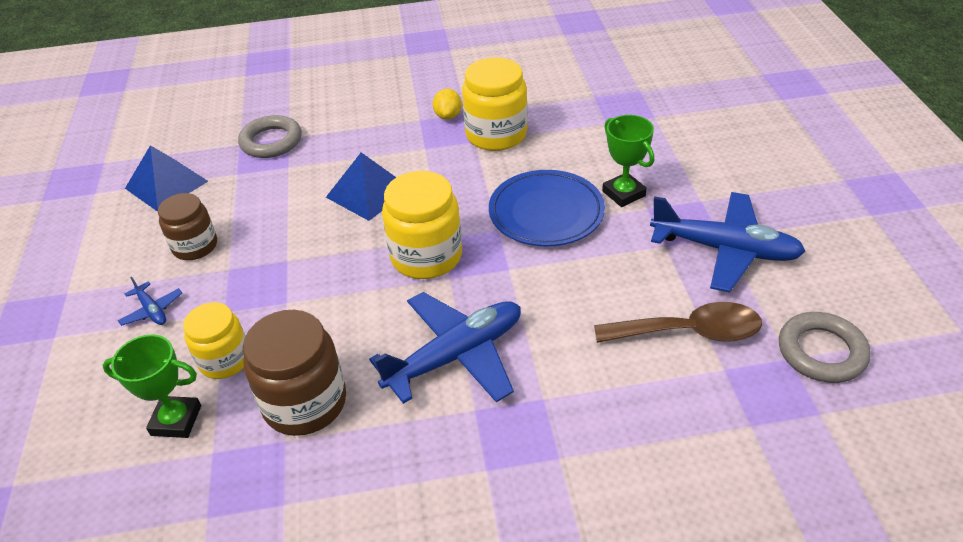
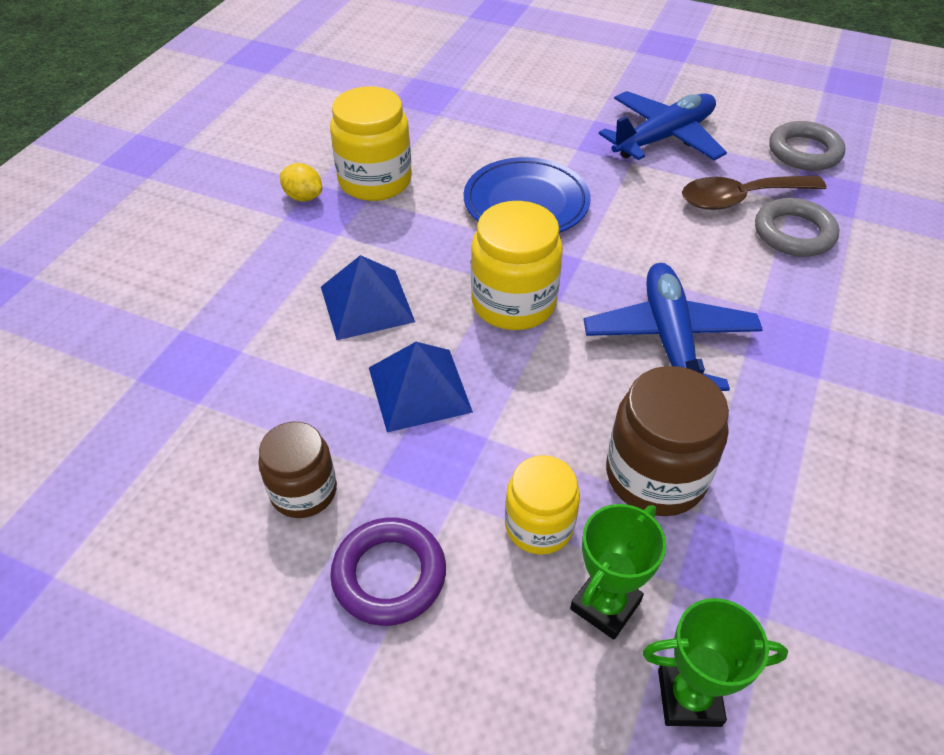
camera: 60 degrees left, 5 degrees up
blue plane [118,276,182,326] -> purple ring [330,517,446,626]
blue pyramid [125,145,208,212] -> blue pyramid moved to [369,342,473,433]
grey ring [238,115,302,158] -> grey ring moved to [755,198,839,257]
brown spoon [594,302,762,343] -> brown spoon turned 135 degrees counterclockwise [682,176,826,210]
green trophy [602,115,654,207] -> green trophy moved to [643,598,788,727]

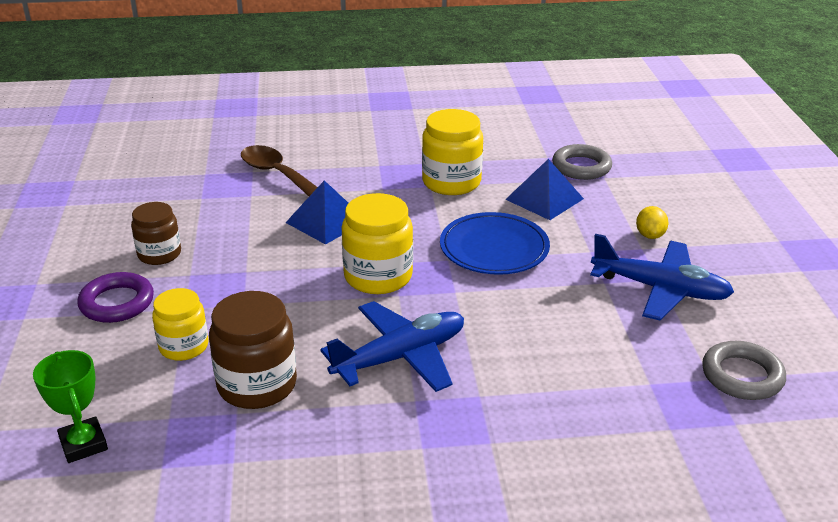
camera: 60 degrees right, 15 degrees down
yellow lemon [280,163,322,201] -> yellow lemon moved to [636,206,669,239]
blue pyramid [369,342,473,433] -> blue pyramid moved to [505,159,584,220]
green trophy [570,504,666,640] -> none
brown spoon [682,176,826,210] -> brown spoon moved to [241,145,318,196]
grey ring [755,198,839,257] -> grey ring moved to [552,144,612,180]

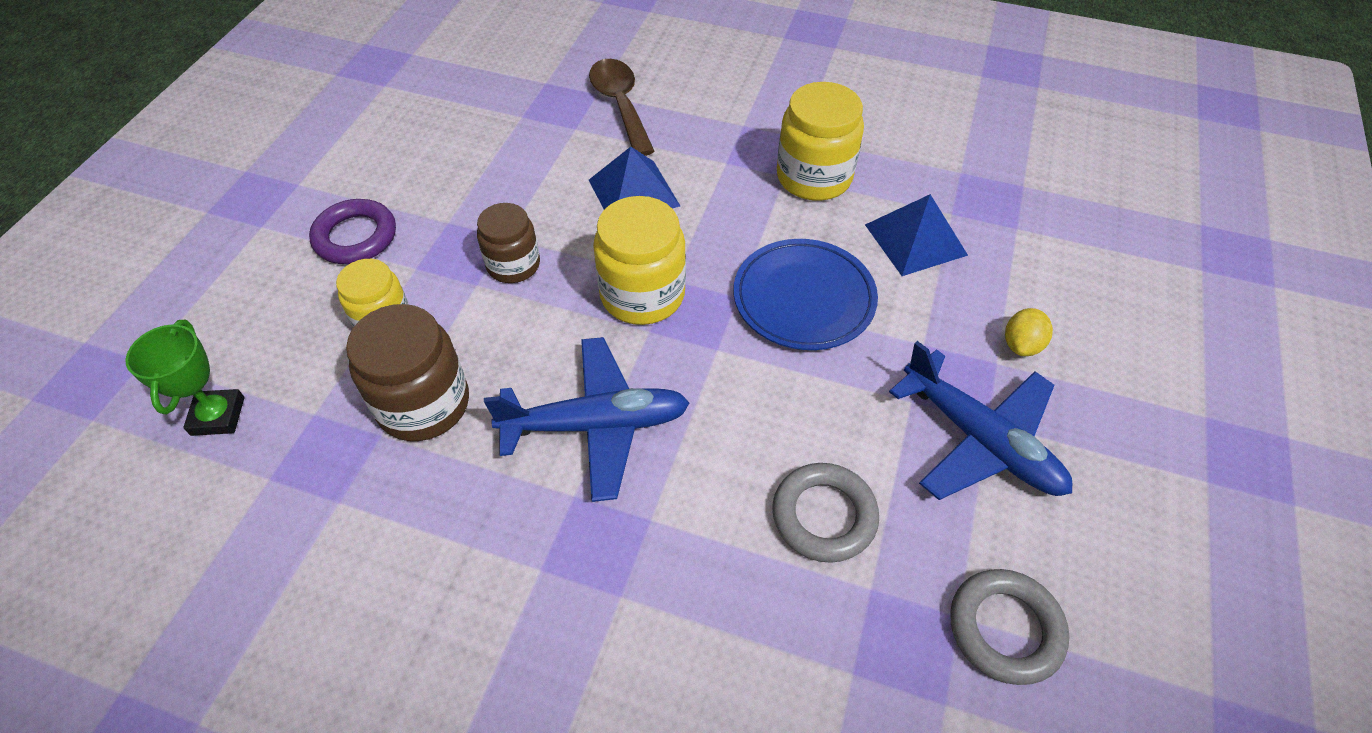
camera: 25 degrees right, 20 degrees up
brown jar [131,202,181,265] -> brown jar moved to [477,203,540,283]
grey ring [552,144,612,180] -> grey ring moved to [773,463,879,563]

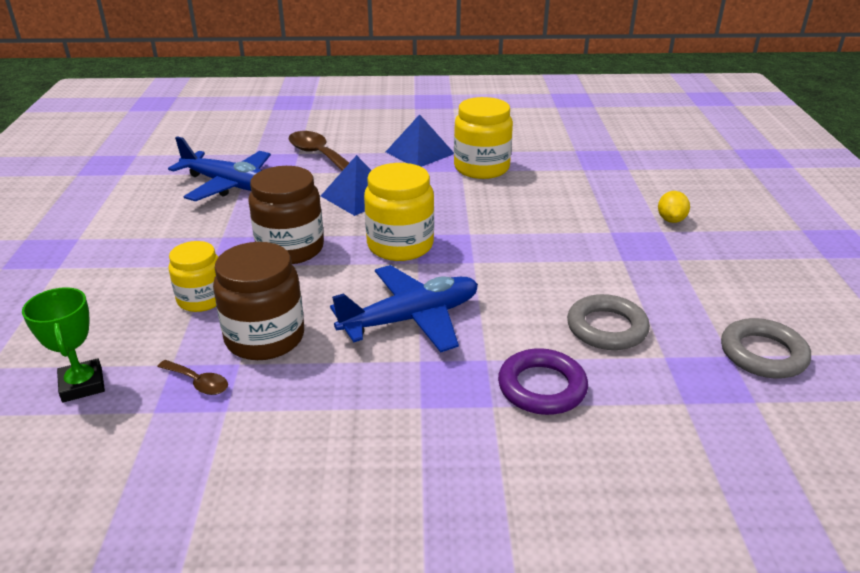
camera: 20 degrees left, 20 degrees down
purple ring [309,199,396,264] -> purple ring moved to [498,348,588,415]
brown jar [477,203,540,283] -> brown jar [248,166,324,264], size x1.53
blue plate [734,239,878,350] -> none
blue pyramid [865,194,968,276] -> blue pyramid moved to [386,114,454,167]
blue plane [889,341,1073,500] -> blue plane moved to [168,136,271,201]
none -> brown spoon [157,360,228,395]

